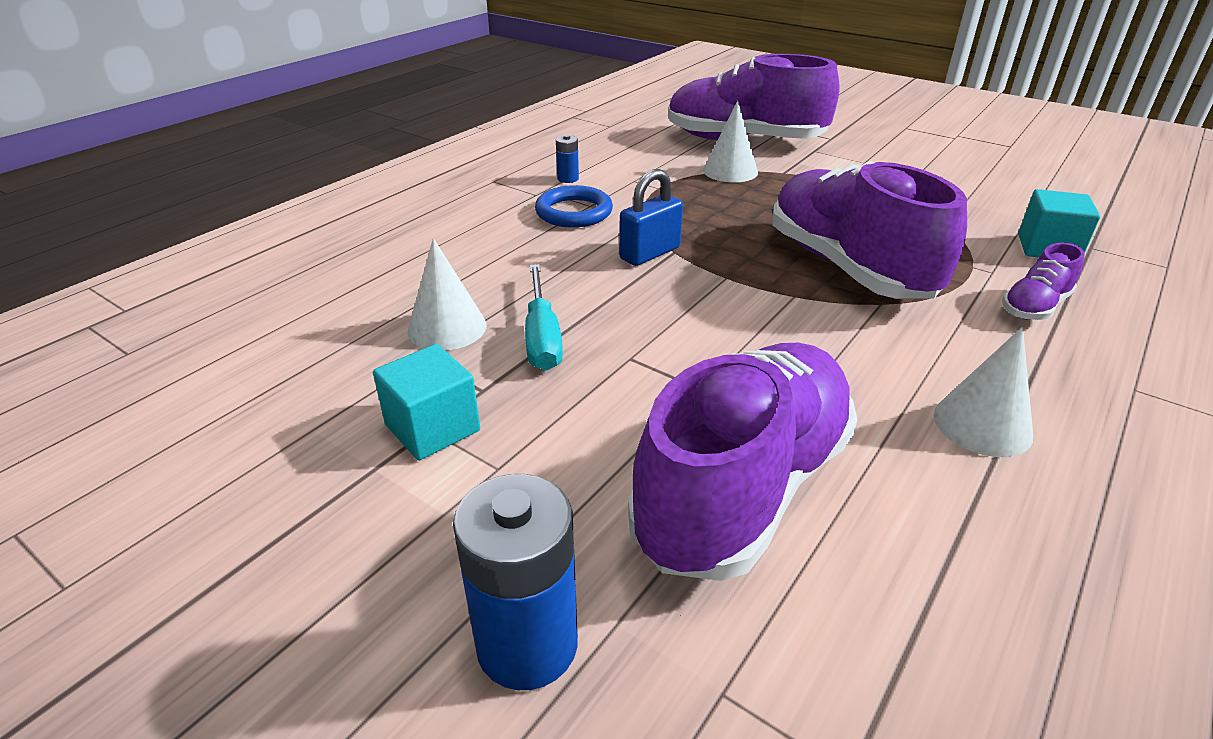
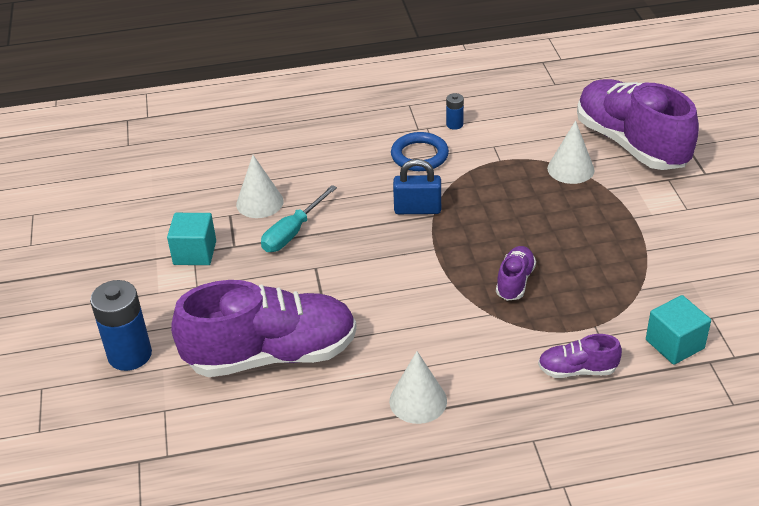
camera: 45 degrees right, 5 degrees up
purple shoe [772,161,967,299] -> purple shoe [496,246,536,301], size x0.44

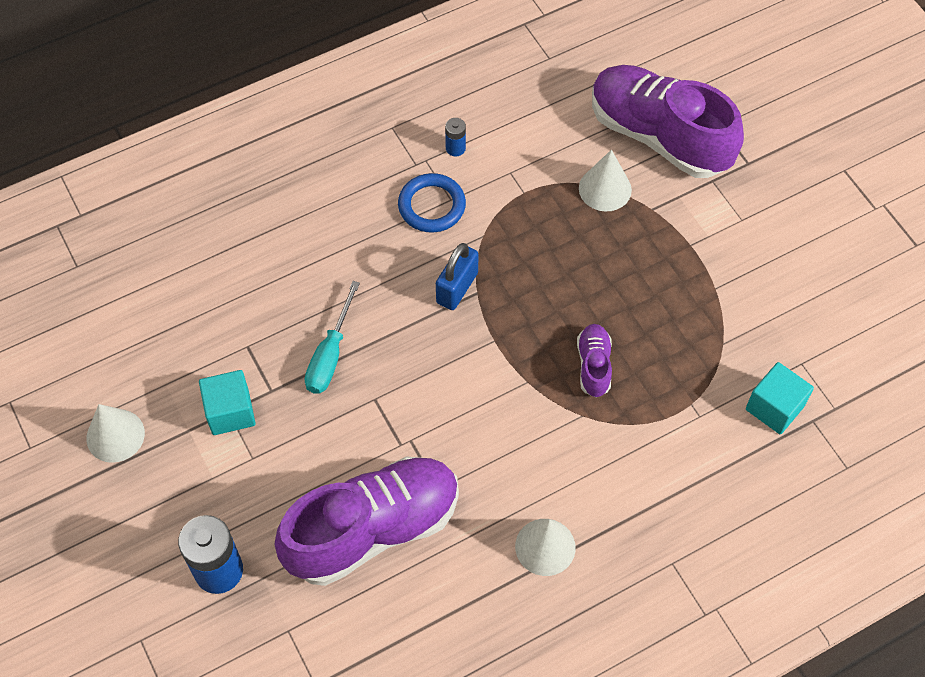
camera: 20 degrees left, 20 degrees up
white cone [236,155,284,218] -> white cone moved to [86,404,145,463]
blue padlock [393,159,441,214] -> blue padlock turned 45 degrees counterclockwise [436,243,479,310]
purple shoe [538,334,622,378] -> none

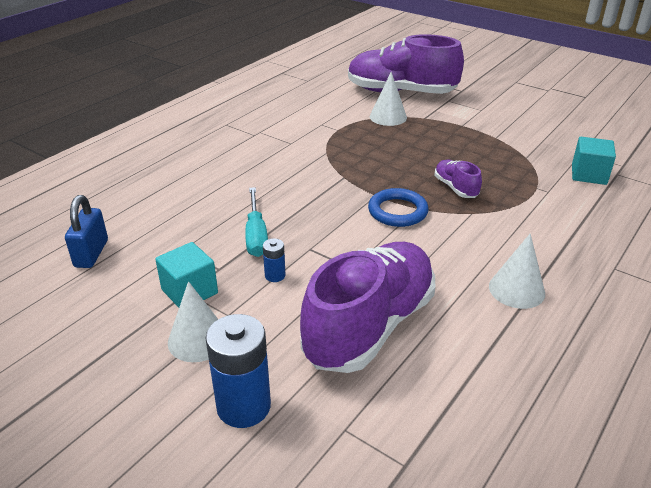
camera: 25 degrees left, 25 degrees down
white cone [86,404,145,463] -> white cone moved to [168,281,218,362]
blue ring [398,173,466,233] -> blue ring moved to [368,188,429,227]
blue padlock [436,243,479,310] -> blue padlock moved to [65,195,108,268]
blue battery [445,118,466,157] -> blue battery moved to [263,238,286,282]

